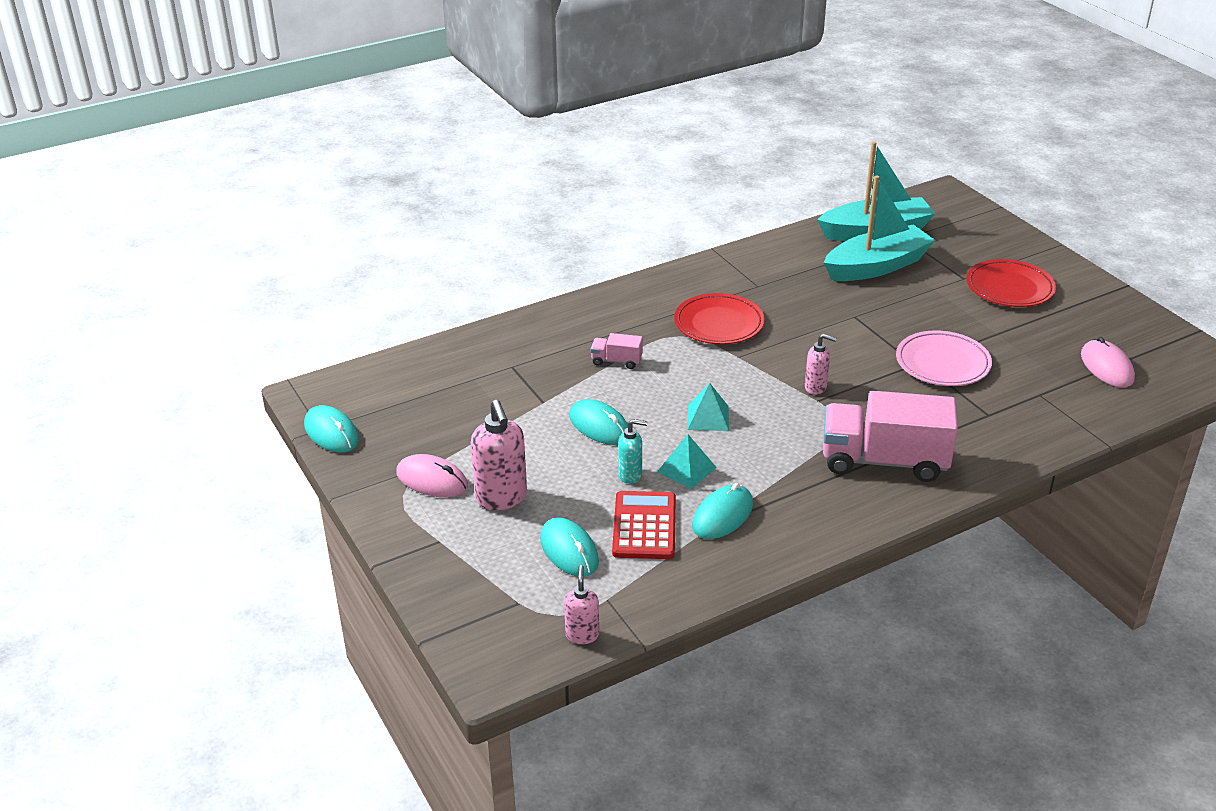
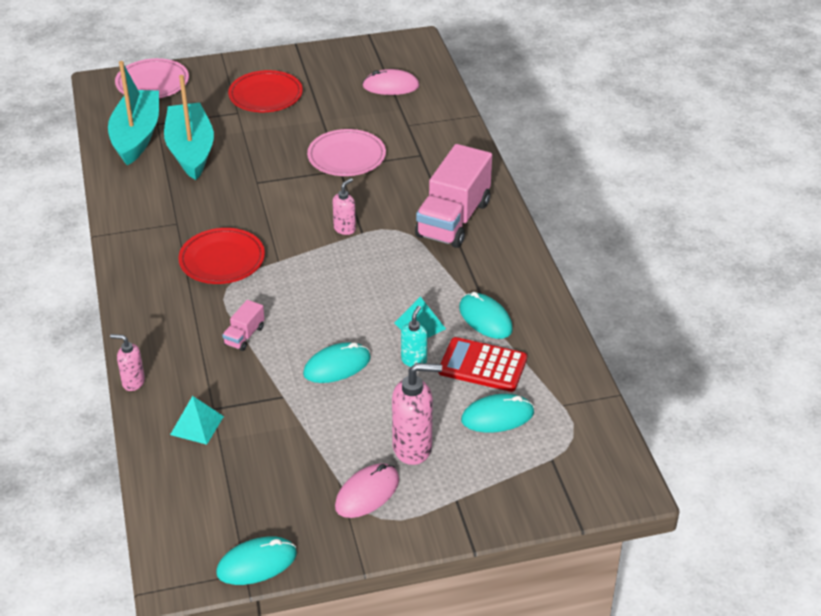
camera: 75 degrees left, 5 degrees up
pink soap dispenser [564,565,599,644] -> pink soap dispenser moved to [110,334,145,391]
turquoise pyramid [688,383,729,431] -> turquoise pyramid moved to [170,396,224,445]
none -> pink plate [115,58,189,98]

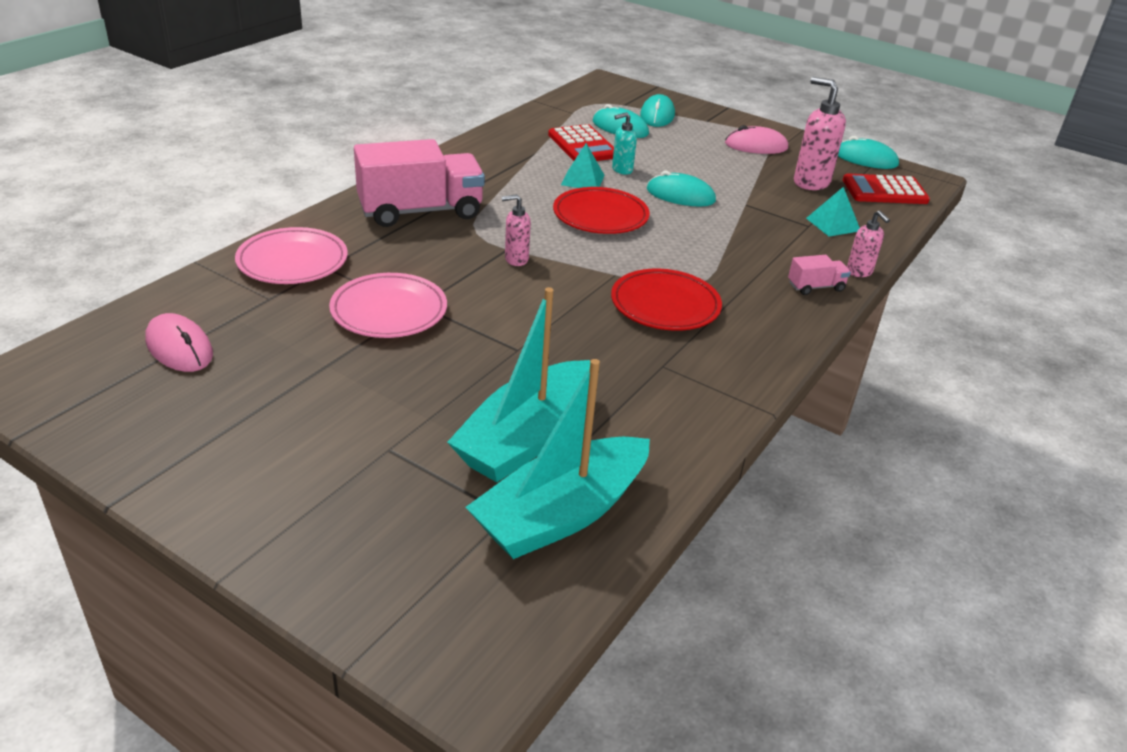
camera: 135 degrees left, 5 degrees down
pink plate [115,58,189,98] -> pink plate moved to [235,227,348,284]
pink truck [222,300,265,351] -> pink truck moved to [788,255,851,295]
red plate [228,70,303,112] -> red plate moved to [553,187,650,234]
pink soap dispenser [392,363,442,465] -> pink soap dispenser moved to [794,77,846,190]
turquoise mouse [459,292,513,339] -> turquoise mouse moved to [640,94,675,127]
none -> red calculator [843,174,930,204]

